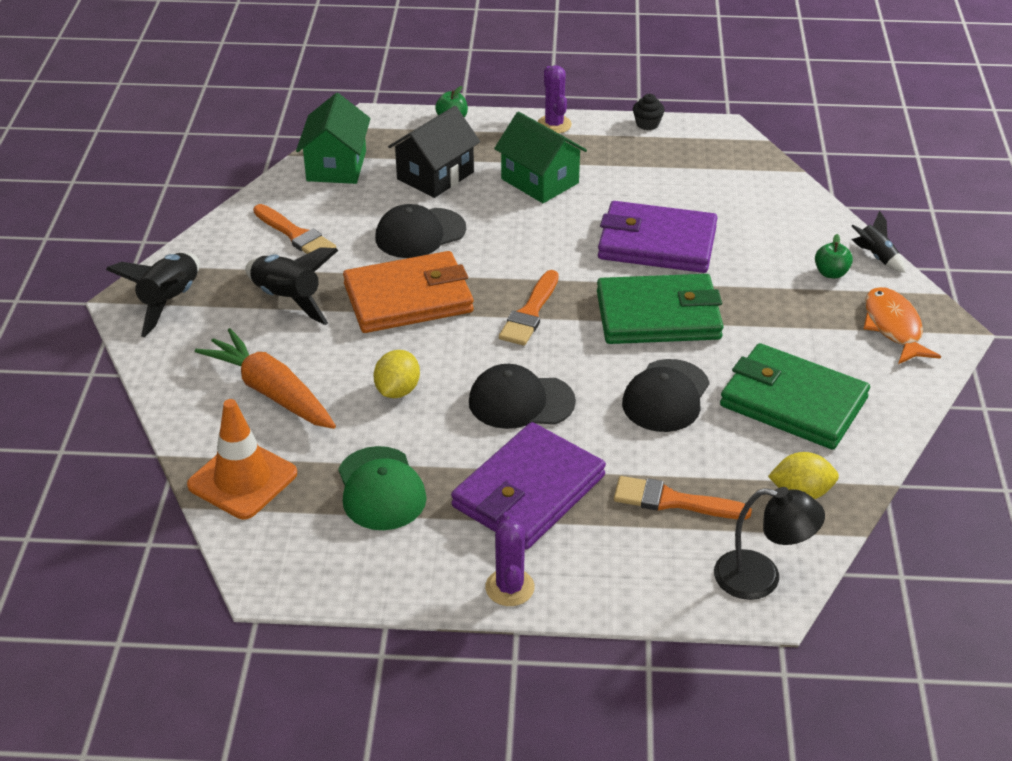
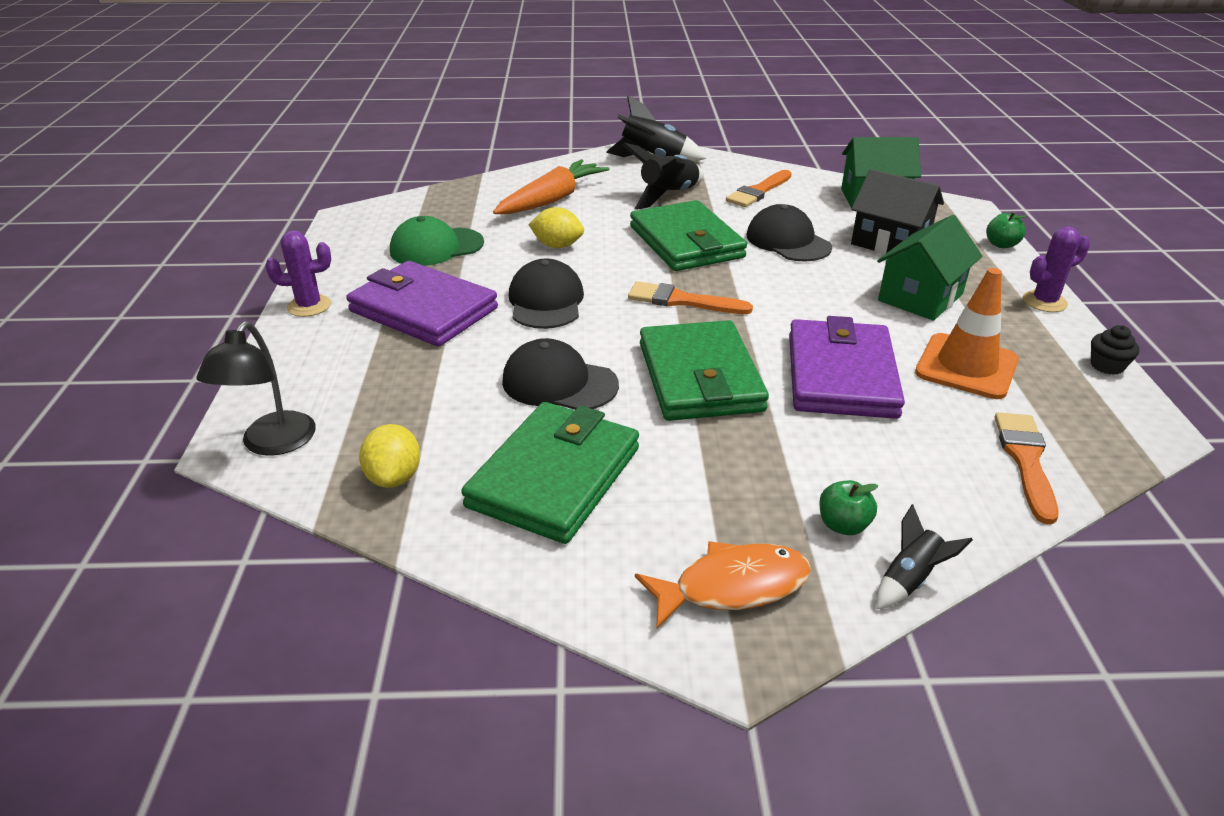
camera: 85 degrees right, 5 degrees down
orange traffic cone [187,399,297,519] -> orange traffic cone moved to [915,268,1019,399]
orange wallet [343,251,474,333] -> green wallet [630,200,747,271]
orange brush [614,476,752,519] -> orange brush moved to [995,412,1059,525]

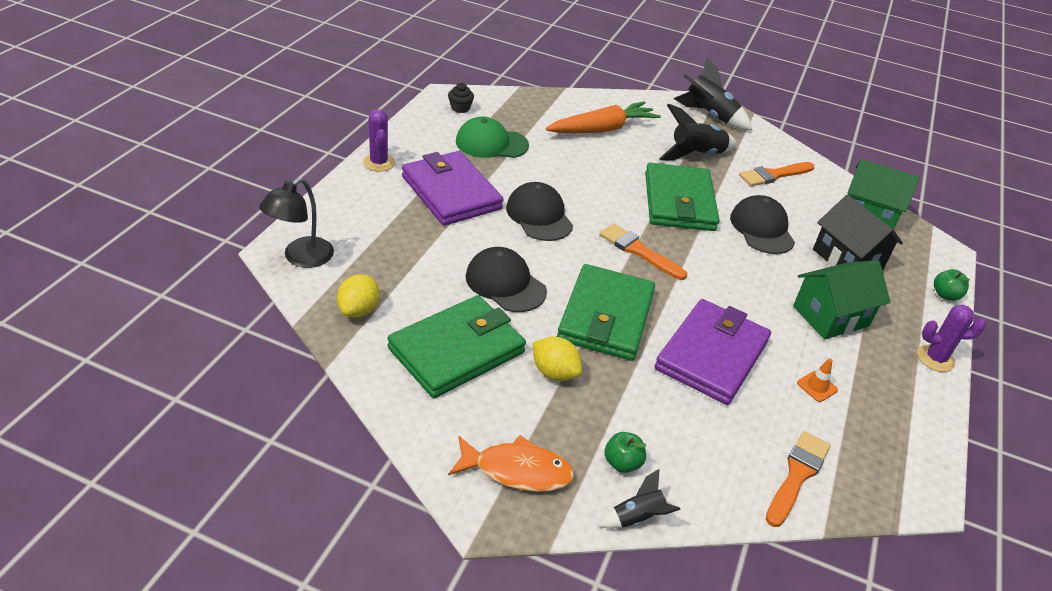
camera: 20 degrees right, 5 degrees up
purple cactus [265,230,331,317] -> purple cactus turned 60 degrees clockwise [363,109,395,171]
black cap [509,259,584,329] -> black cap turned 45 degrees counterclockwise [506,182,573,241]
yellow lemon [528,207,584,248] -> yellow lemon moved to [533,336,582,381]
orange traffic cone [915,268,1019,399] -> orange traffic cone [797,358,838,402], size x0.44
black cupcake [1091,325,1139,375] -> black cupcake moved to [448,83,474,113]

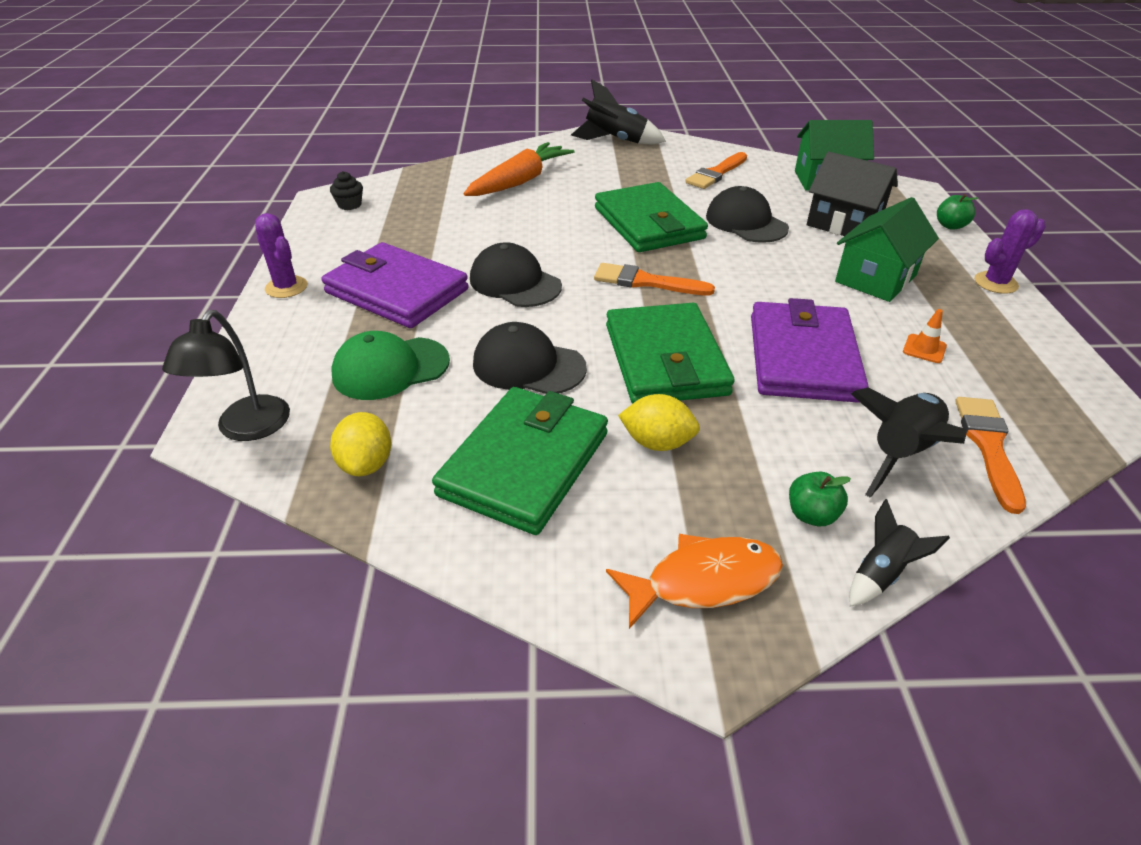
camera: 20 degrees left, 0 degrees up
green cap [456,116,529,158] -> green cap moved to [331,331,450,400]
black rocket [659,104,737,161] -> black rocket moved to [851,387,966,498]

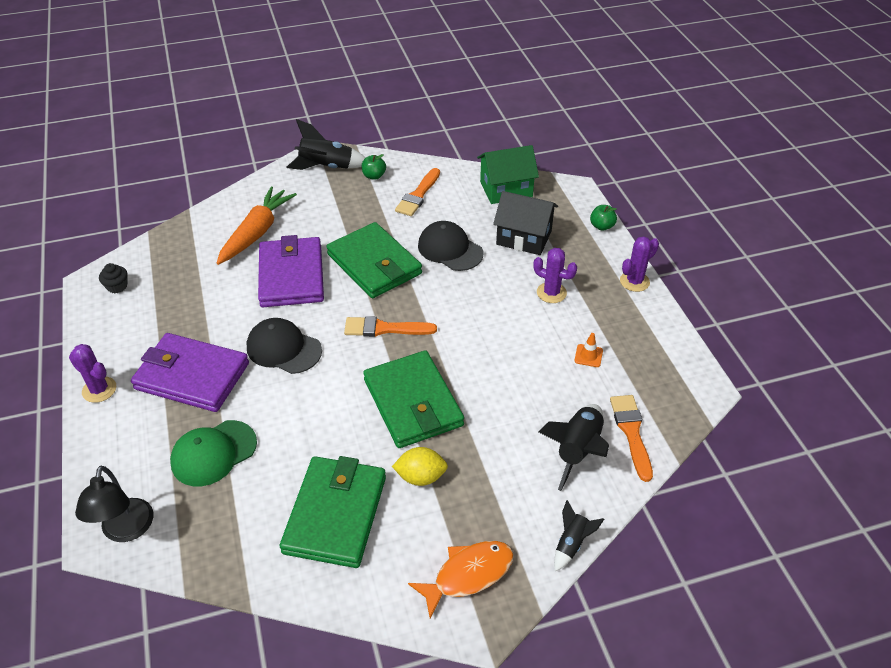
camera: 15 degrees left, 5 degrees up
yellow lemon [330,412,391,476] -> none
black cap [473,322,587,394] -> none
purple wallet [751,298,868,403] -> purple wallet moved to [258,235,324,307]
green apple [789,472,851,526] -> green apple moved to [362,154,386,179]
green house [835,197,939,302] -> purple cactus [533,248,577,303]

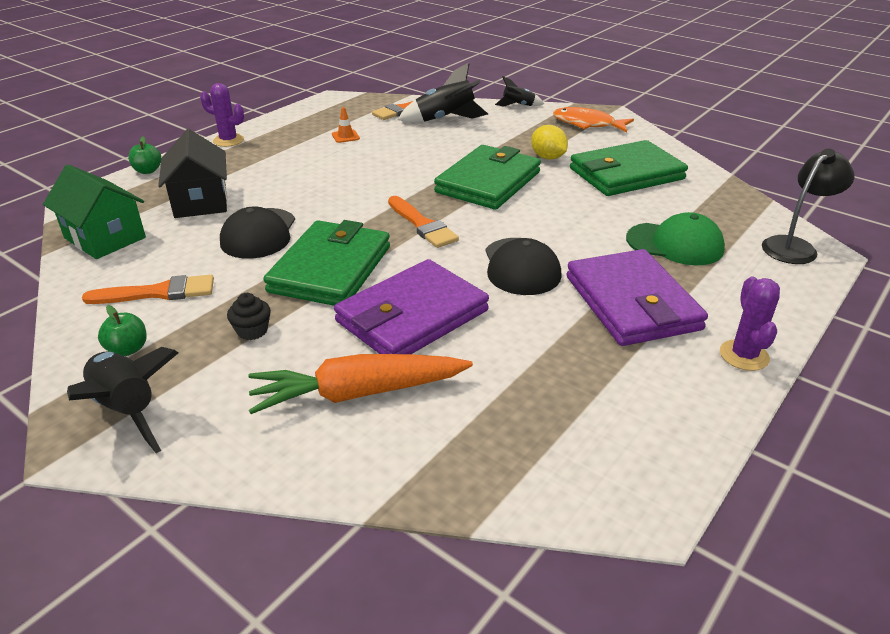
camera: 125 degrees left, 10 degrees down
black cupcake [99,263,128,293] -> black cupcake moved to [227,293,271,340]
purple cactus [533,248,577,303] -> none

